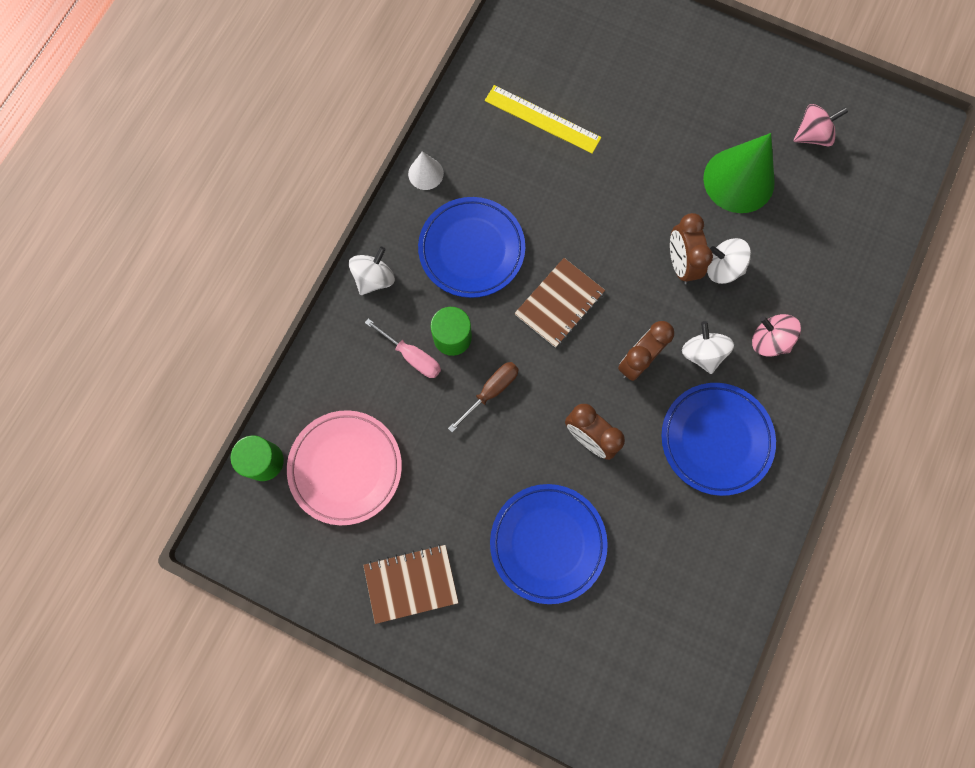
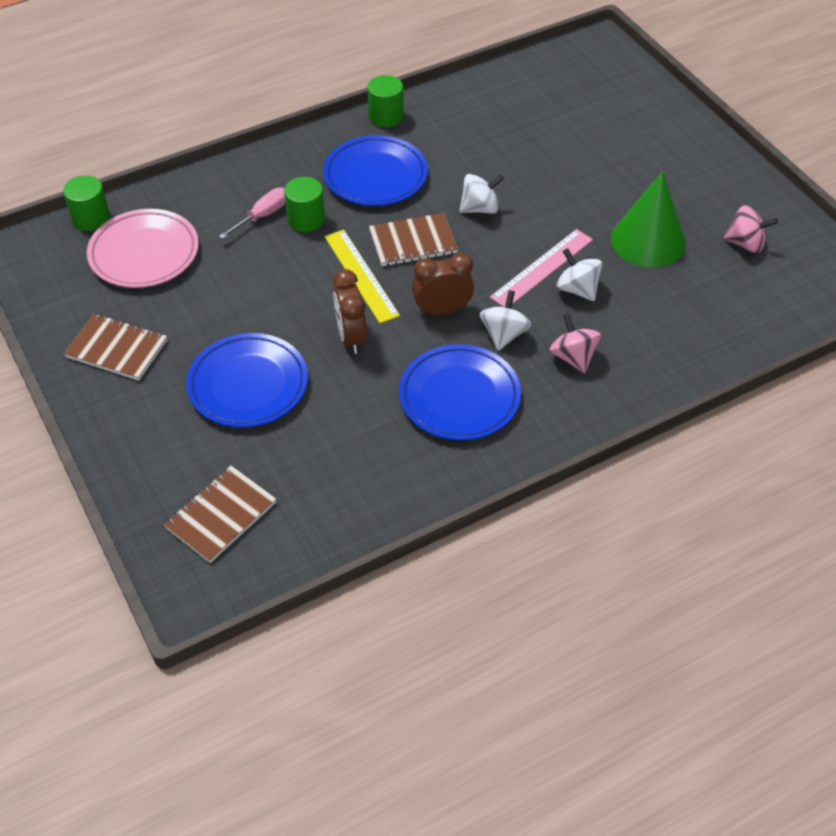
camera: 35 degrees right, 25 degrees down
white spinning top [349,246,395,295] -> white spinning top moved to [459,174,504,214]
pink screwdriver [365,318,441,378] -> pink screwdriver turned 120 degrees counterclockwise [219,188,285,239]
white cone [408,151,444,190] -> green cylinder [368,75,404,127]
brown screwdriver [448,362,519,432] -> none
yellow ruler [485,85,601,153] -> yellow ruler moved to [324,230,400,323]
brown clock [670,213,713,284] -> pink ruler [490,229,593,307]
none -> brown notebook [164,466,276,563]

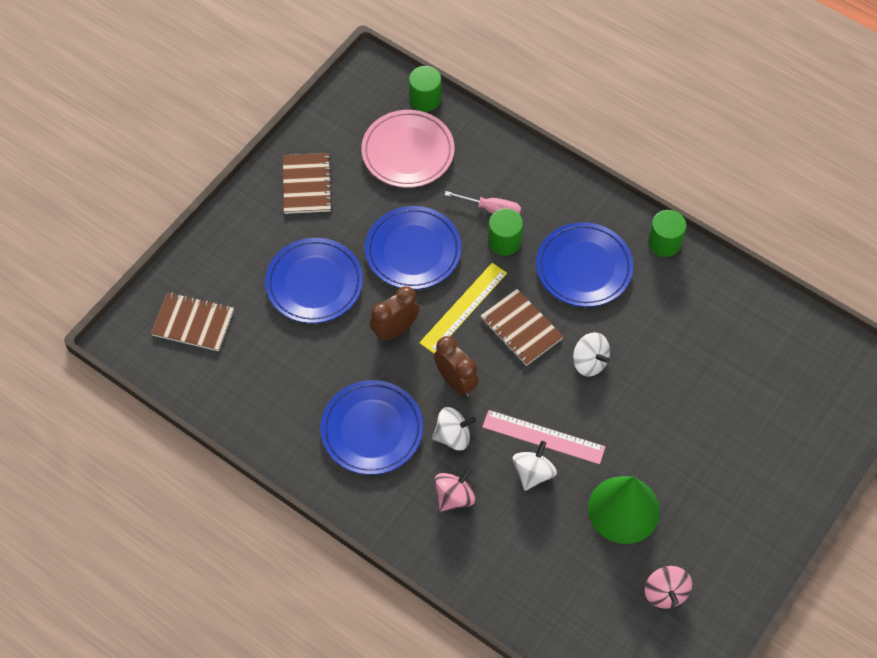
camera: 65 degrees right, 10 degrees up
none -> blue plate [365,206,462,290]

